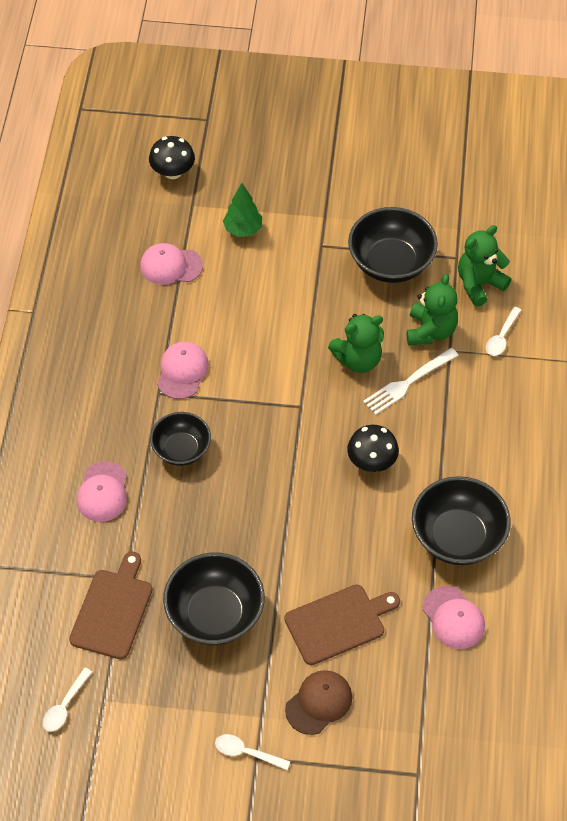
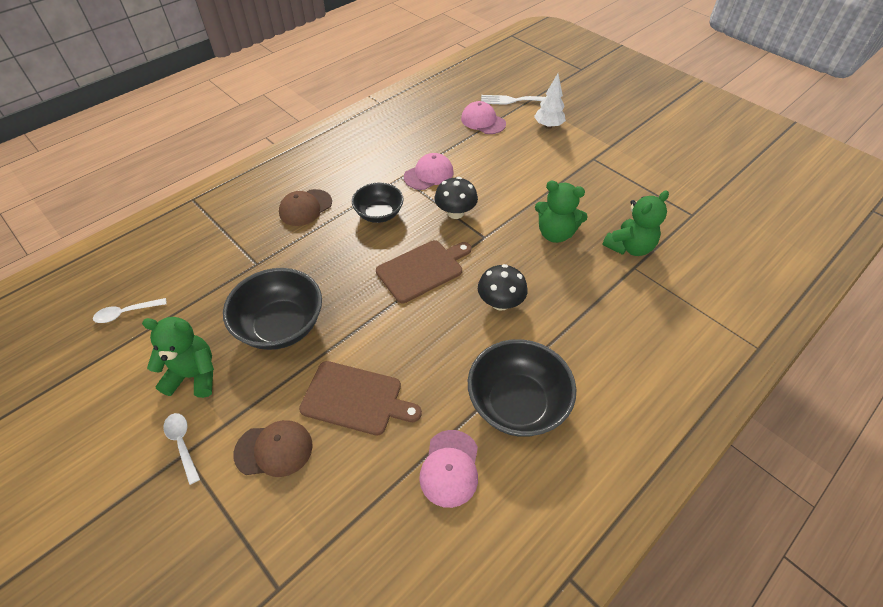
camera: 40 degrees right, 5 degrees down
brown cutting board [69,552,152,659] -> brown cutting board moved to [376,240,471,303]
pink cap [77,461,127,522] -> brown cap [279,189,332,226]
black mushroom [149,136,195,179] -> black mushroom moved to [434,177,478,219]
green tree [223,183,262,237] -> white tree [534,74,566,129]
black bowl [348,207,438,283] -> none
white fork [363,348,459,415] -> white fork moved to [481,95,545,105]
green teddy bear [458,225,511,307] -> green teddy bear moved to [142,317,214,398]
white spoon [486,307,521,356] -> none

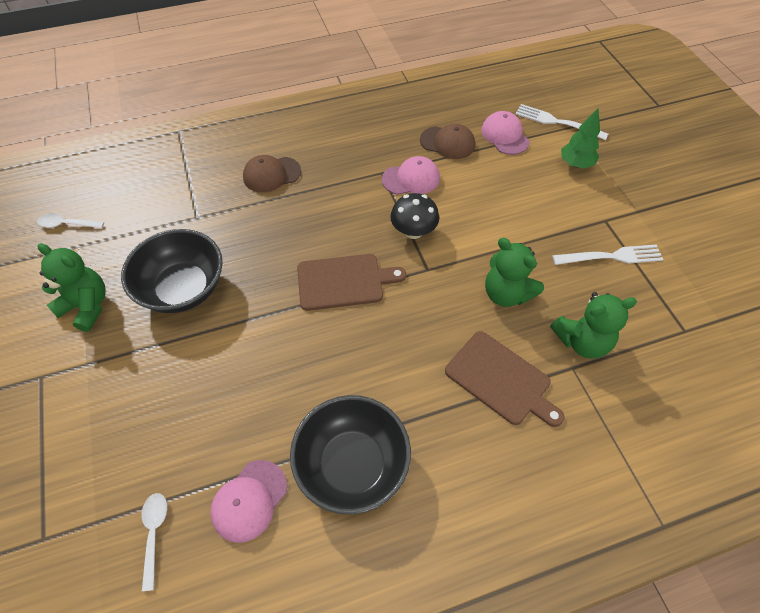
camera: 25 degrees right, 5 degrees up
white spoon [163,413,200,485] -> white spoon moved to [142,493,167,591]
brown cap [233,420,313,477] -> brown cap moved to [420,124,475,159]
brown cutting board [299,361,422,436] -> brown cutting board moved to [445,331,565,427]
black bowl [352,182,404,223] -> none
black mushroom [478,264,527,311] -> none
white tree [534,74,566,129] -> green tree [561,108,600,168]
none -> white fork [552,244,664,265]

